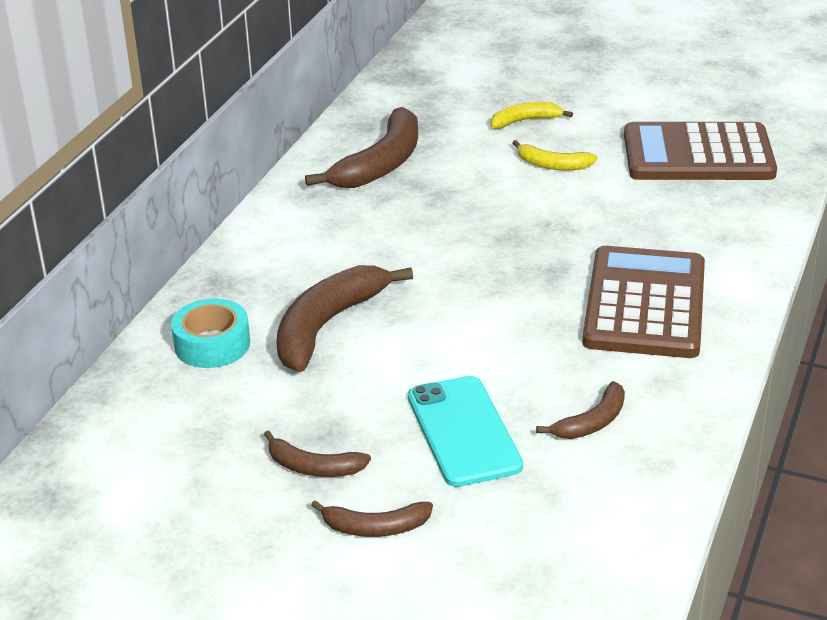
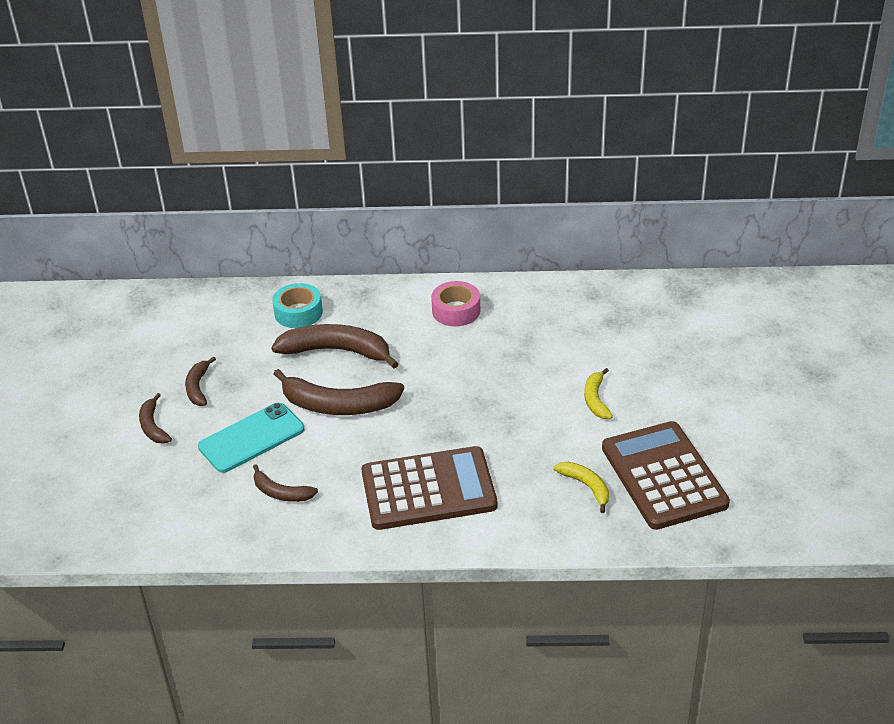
camera: 70 degrees right, 5 degrees up
brown banana [305,107,418,188] -> brown banana moved to [273,369,404,415]
yellow banana [491,102,573,129] -> yellow banana moved to [553,462,609,513]
none -> pink tape [431,281,480,326]

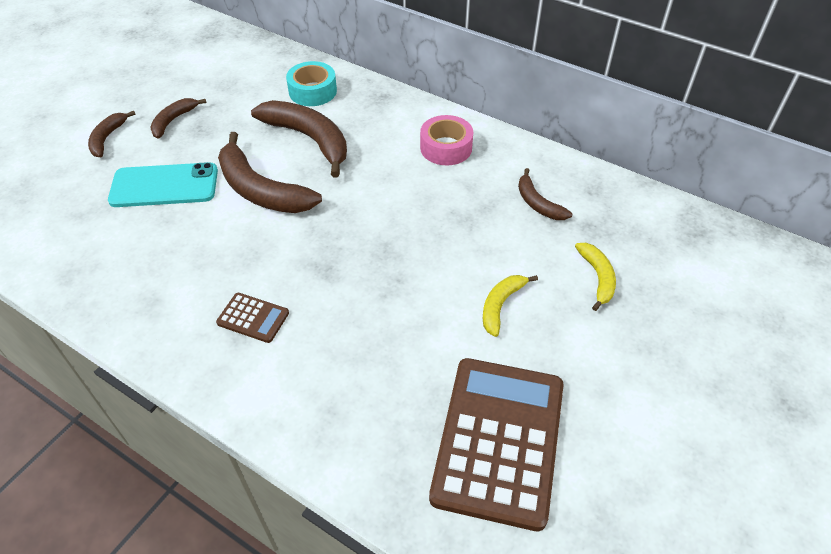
camera: 30 degrees right, 10 degrees up
brown banana [253,464,318,502] -> brown banana moved to [518,168,572,220]
brown calculator [362,446,497,530] -> brown calculator [216,293,289,343], size x0.43
yellow banana [553,462,609,513] -> yellow banana moved to [575,243,616,311]

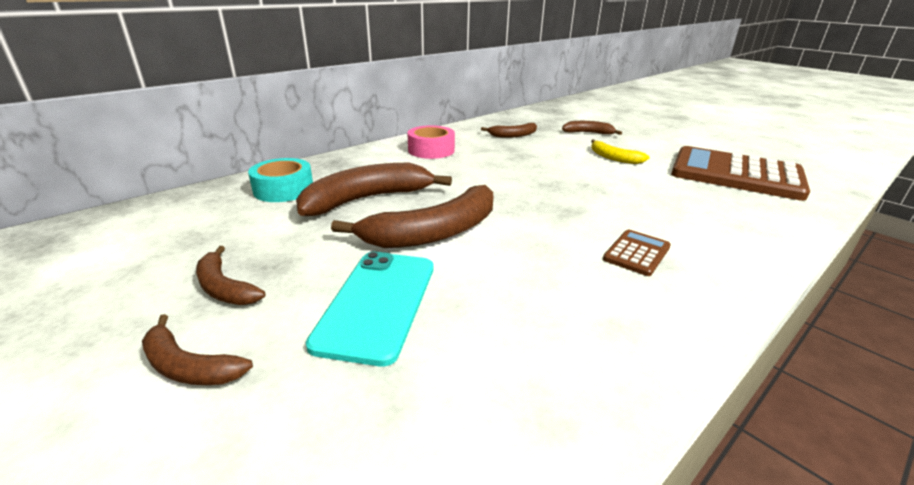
camera: 75 degrees left, 20 degrees down
yellow banana [575,243,616,311] -> brown banana [562,121,622,135]

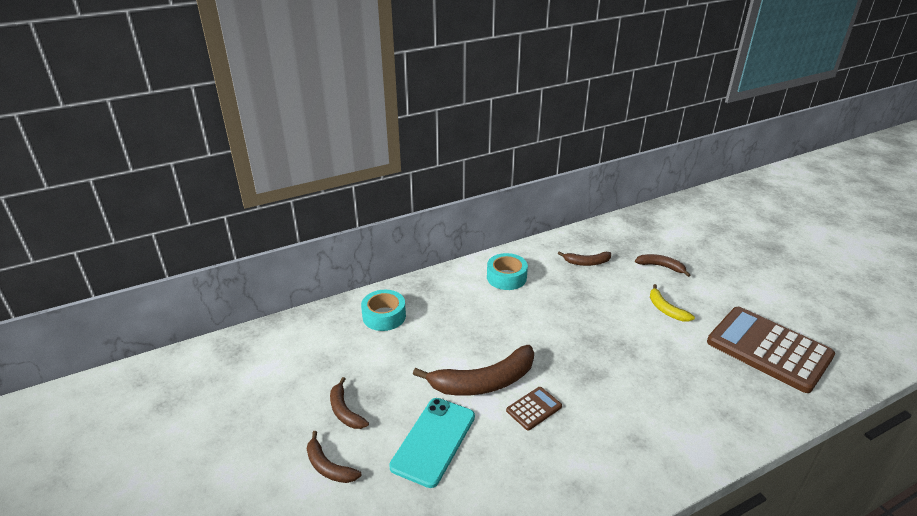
camera: 15 degrees right, 5 degrees up
brown banana [296,163,452,216] -> none
pink tape [407,125,455,159] -> turquoise tape [487,253,528,290]
brown calculator [603,230,671,276] -> brown calculator moved to [506,387,562,430]

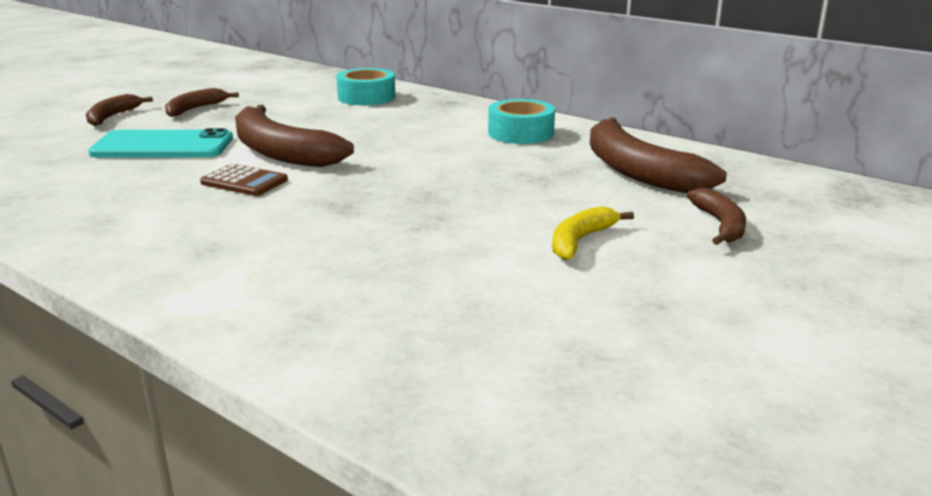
camera: 65 degrees right, 10 degrees down
brown banana [558,252,611,266] -> brown banana [590,117,727,193], size x1.87
brown calculator [707,307,835,393] -> none

